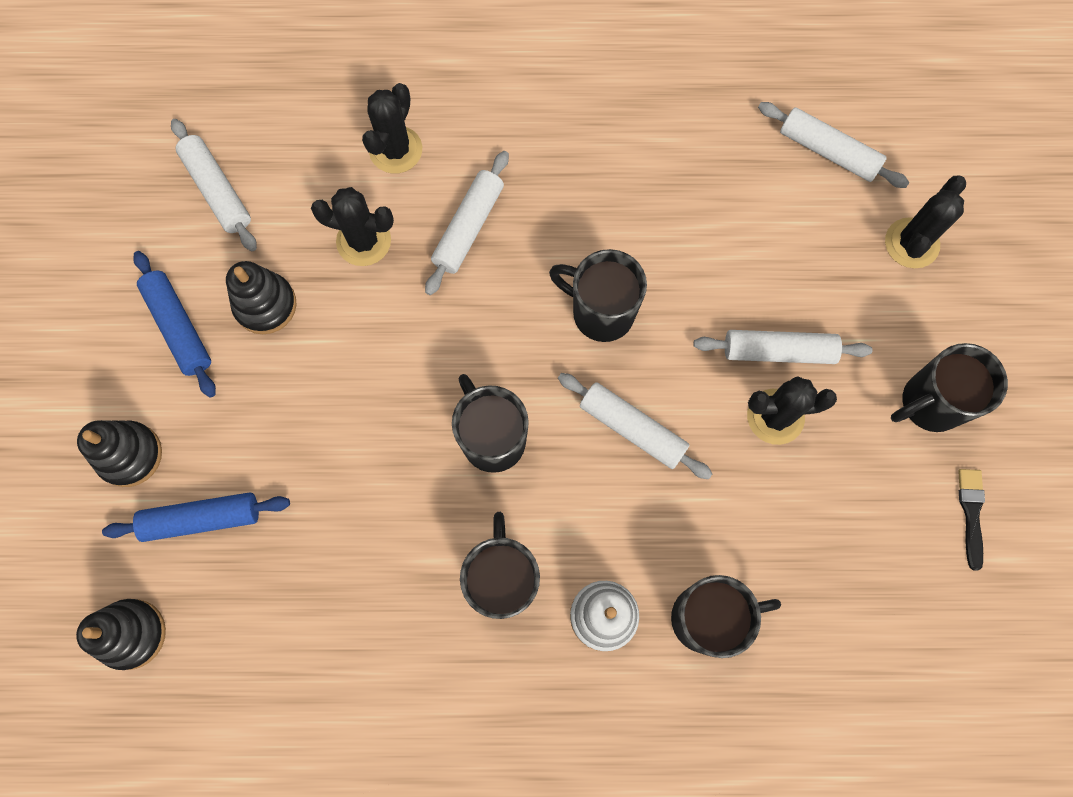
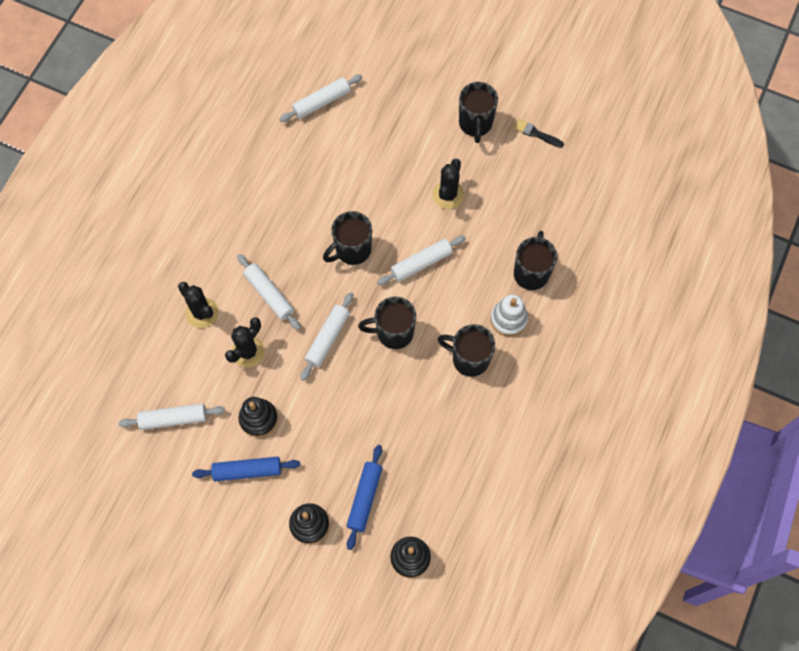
camera: 65 degrees left, 5 degrees down
white rolling pin [694,330,872,364] -> white rolling pin moved to [301,292,353,381]
black cactus [885,176,966,268] -> none

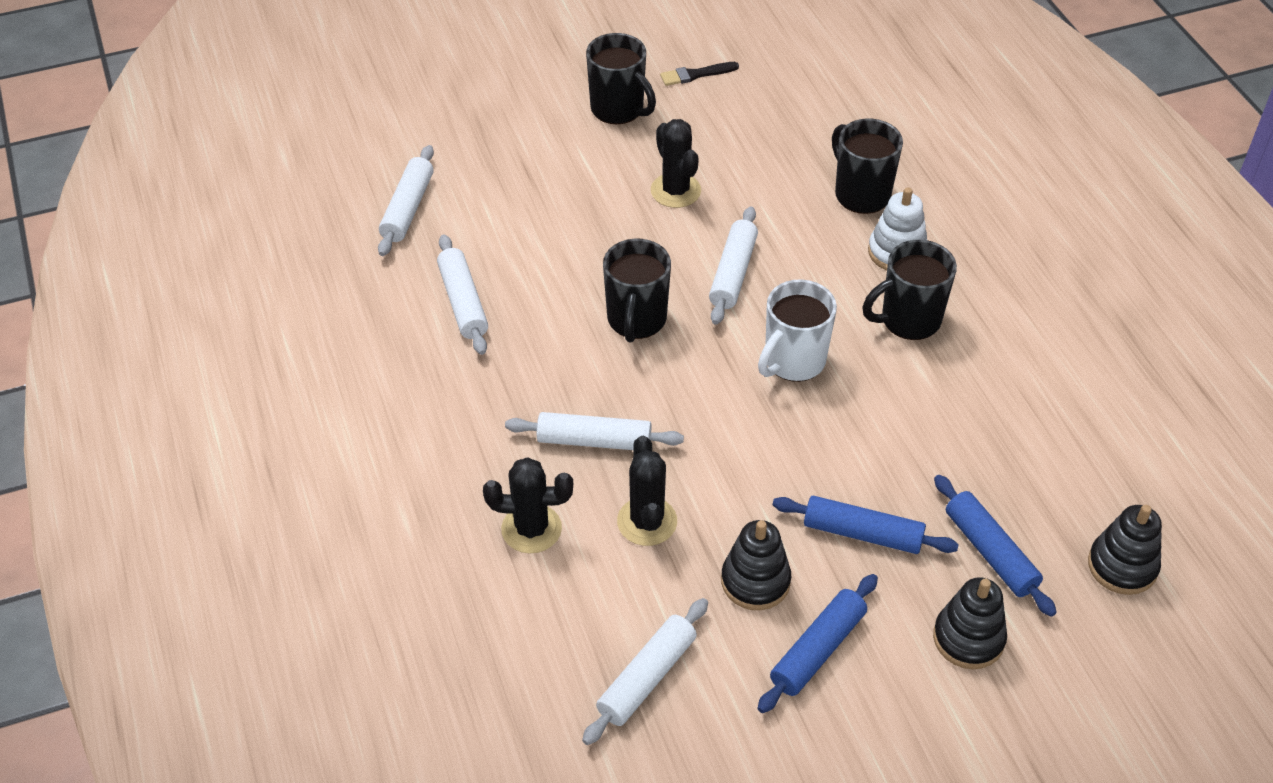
camera: 45 degrees left, 20 degrees down
white rolling pin [301,292,353,381] -> white rolling pin moved to [437,234,488,355]
black mug [358,297,416,349] -> white mug [758,280,837,382]
none -> blue rolling pin [773,496,959,554]

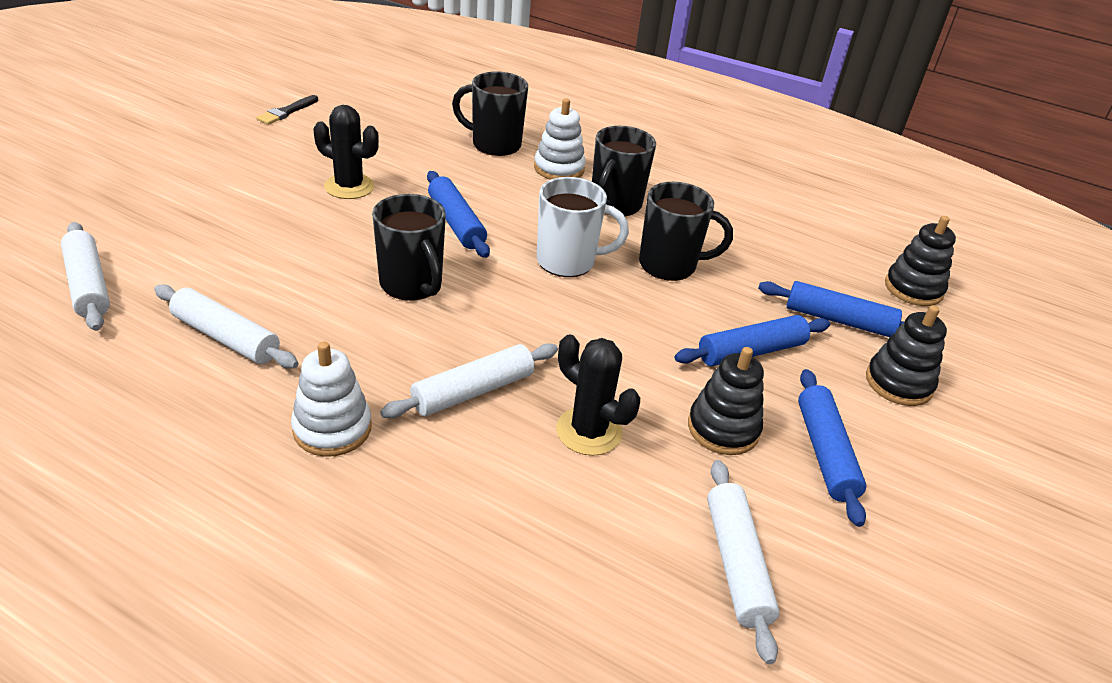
camera: 45 degrees left, 10 degrees down
black cactus [483,457,573,554] -> none
black mug [586,33,656,124] -> black mug moved to [639,182,733,281]
white rolling pin [709,206,758,325] -> blue rolling pin [427,171,490,258]
white mug [758,280,837,382] -> white mug turned 90 degrees counterclockwise [537,177,629,277]
none -> white stacking toy [291,341,372,457]

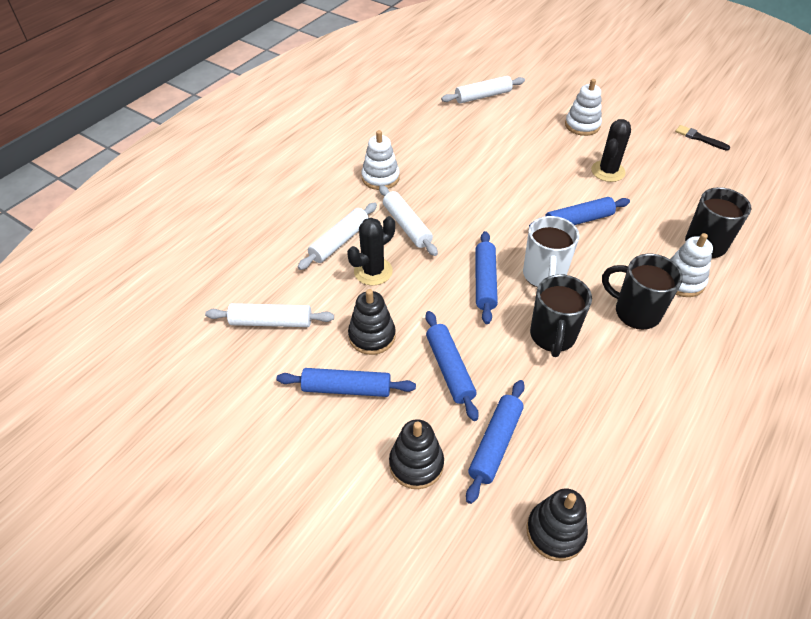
camera: 100 degrees right, 10 degrees up
white rolling pin [154,285,298,369] -> white rolling pin moved to [298,203,377,270]
black mug [372,194,446,301] -> none
none -> blue rolling pin [475,231,498,324]
none -> white stacking toy [565,79,602,136]

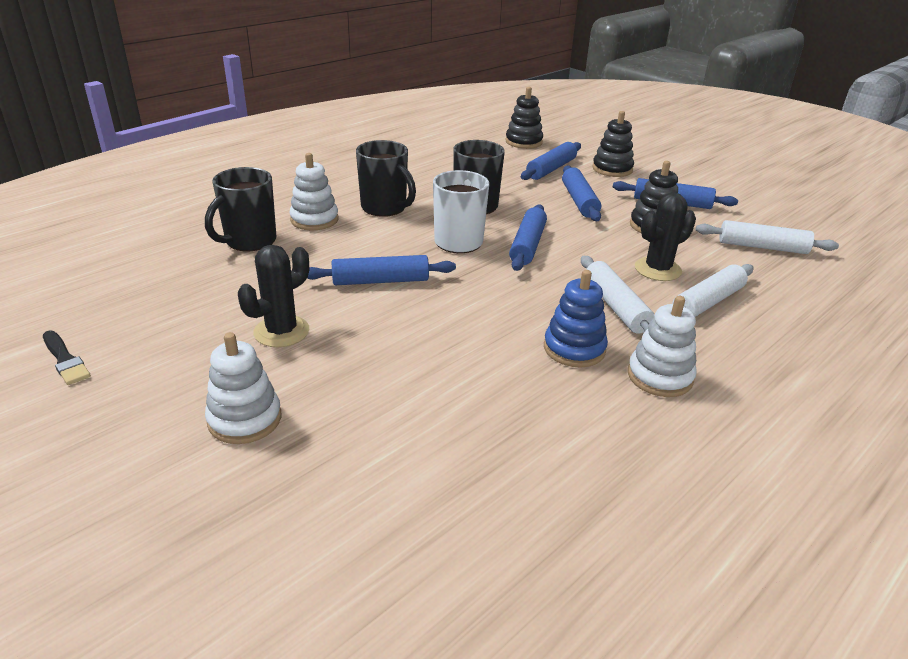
camera: 170 degrees left, 15 degrees down
white rolling pin [441,76,525,104] -> none
none -> blue stacking toy [544,270,608,368]

